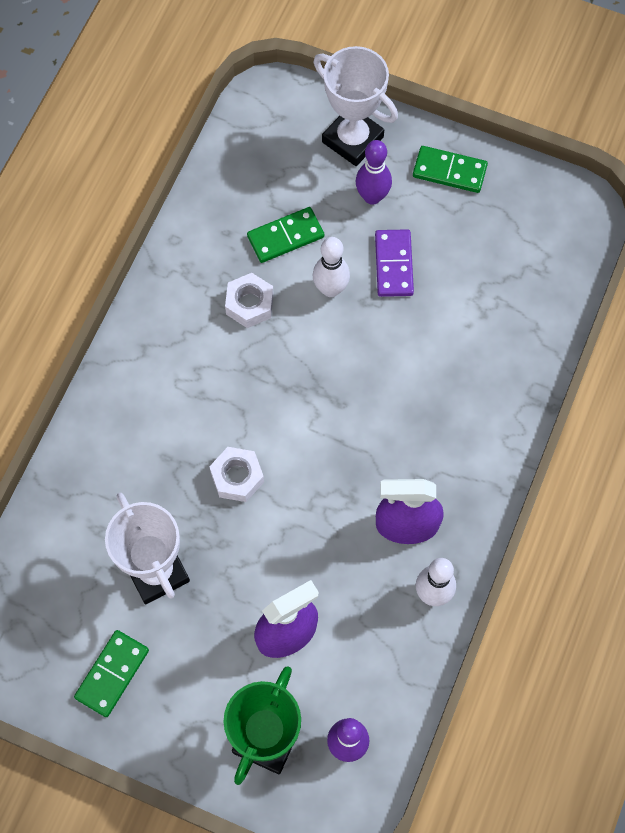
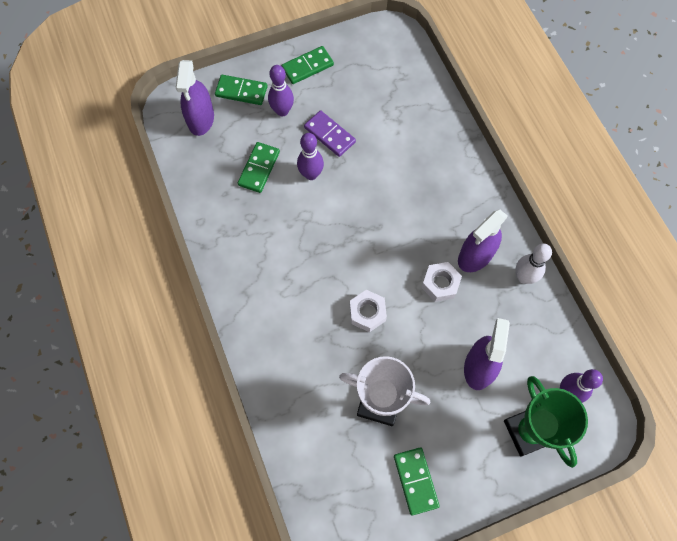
camera: 45 degrees left, 0 degrees up
white nut [225,273,274,328] -> white nut moved to [421,262,462,302]
white trophy [313,46,398,166] -> green domino [215,75,268,105]
white bowling pin [313,237,350,297] -> purple bowling pin [297,133,324,180]
none -> purple spray bottle [176,60,214,136]

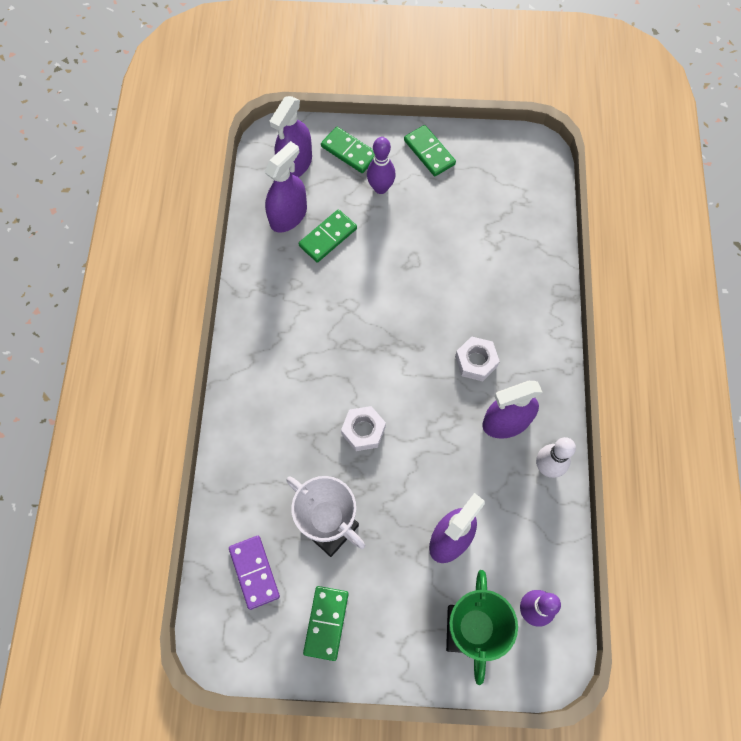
camera: 25 degrees right, 0 degrees up
green domino [282,46,334,84] -> green domino turned 60 degrees clockwise [404,125,456,176]
purple bowling pin [297,133,324,180] -> none
purple domino [304,111,356,157] -> purple domino moved to [229,536,280,610]
white nut [421,262,462,302] -> white nut moved to [455,336,500,381]
none -> purple spray bottle [265,141,307,233]

